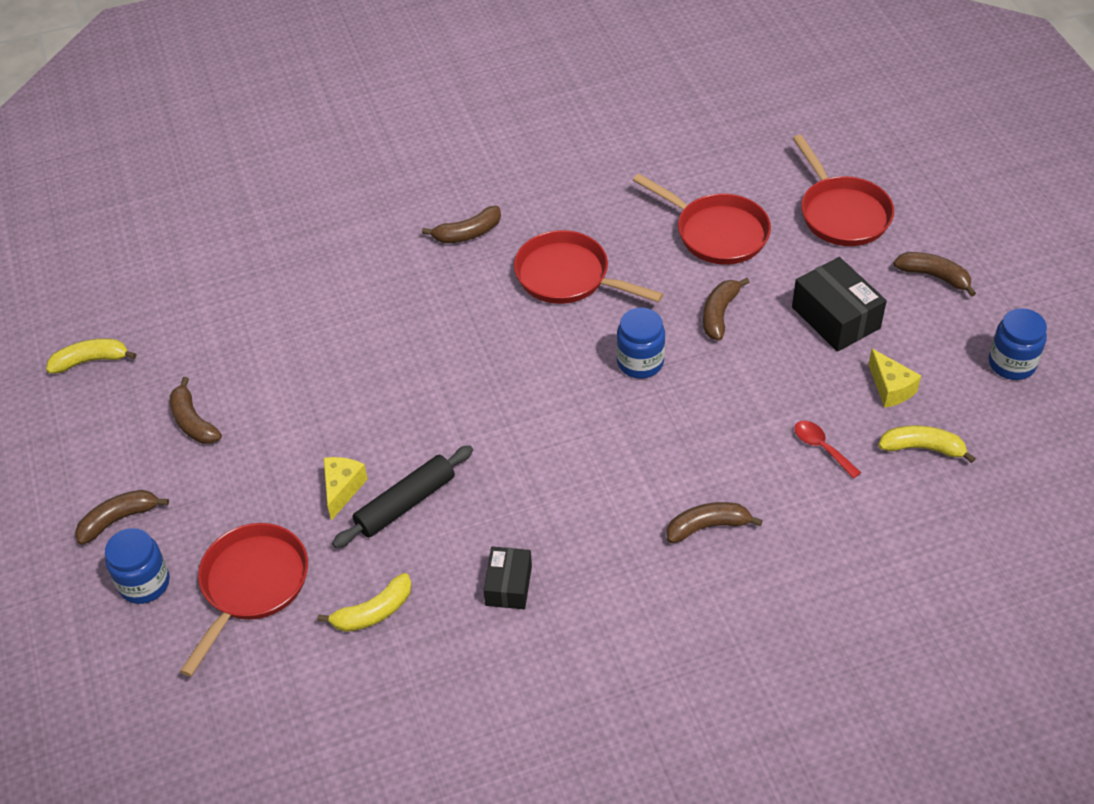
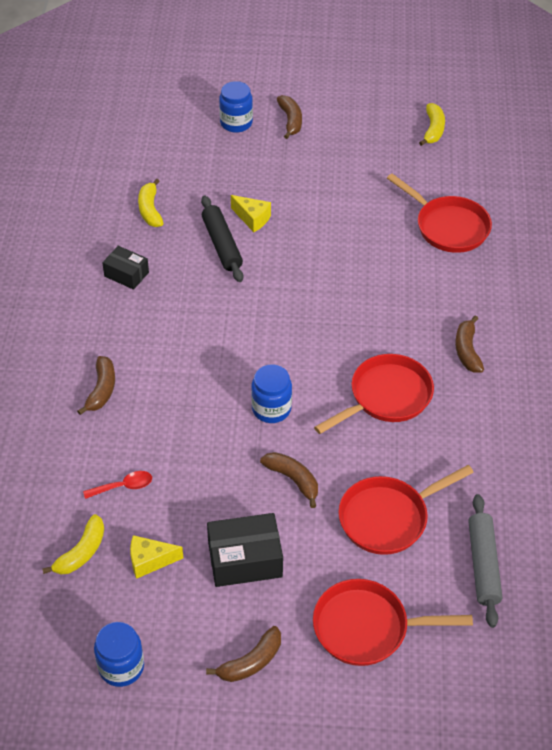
camera: 110 degrees right, 0 degrees up
brown banana [170,377,222,444] -> none
red pan [180,523,308,677] -> red pan moved to [387,174,492,253]
none -> grey rolling pin [468,494,502,628]

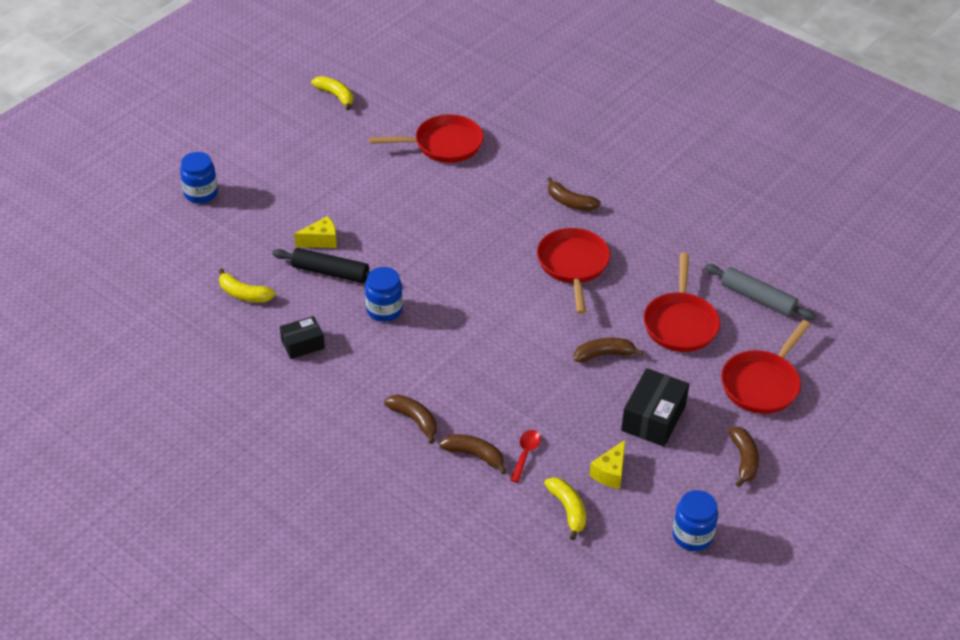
camera: 55 degrees left, 5 degrees down
blue jar [251,364,292,423] -> blue jar moved to [365,267,403,322]
brown banana [277,95,302,139] -> brown banana moved to [439,434,507,475]

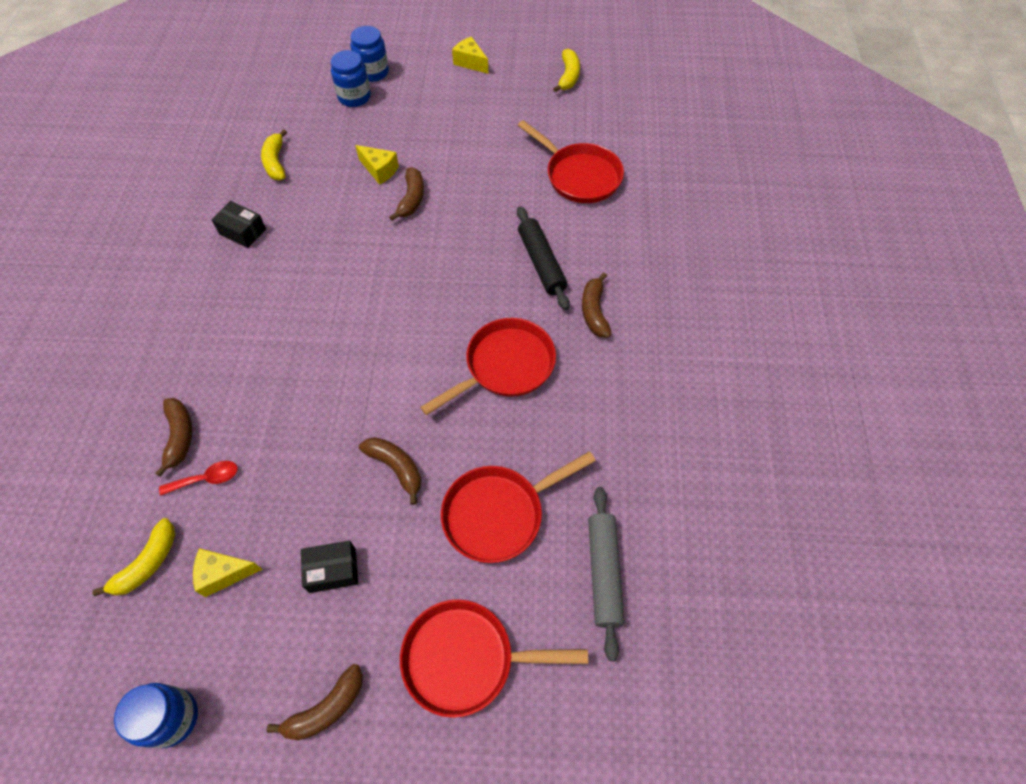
camera: 55 degrees right, 15 degrees up
black rolling pin [272,248,370,283] -> black rolling pin moved to [517,206,570,310]
blue jar [365,267,403,322] -> blue jar moved to [331,50,371,107]
brown banana [384,395,437,444] -> brown banana moved to [389,167,424,221]
black box [621,368,690,447] -> black box [301,540,358,593], size x0.63
none -> yellow cheese [452,37,488,74]

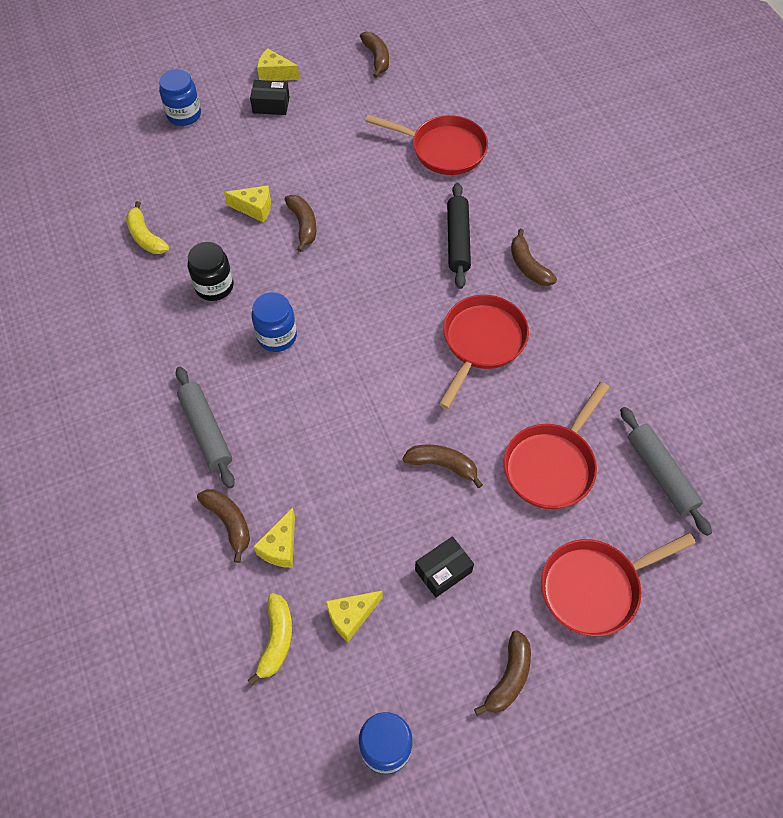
camera: 25 degrees left, 0 degrees up
red spoon [159,461,238,496] -> yellow cheese [253,508,295,568]
black box [211,201,266,248] -> black box moved to [250,80,290,115]
blue jar [331,50,371,107] -> blue jar moved to [251,292,297,352]
black rolling pin [517,206,570,310] -> black rolling pin turned 45 degrees clockwise [447,183,471,289]
yellow banana [553,49,580,92] -> brown banana [360,32,389,78]
none -> grey rolling pin [176,367,235,488]
none -> black jar [188,242,234,301]

